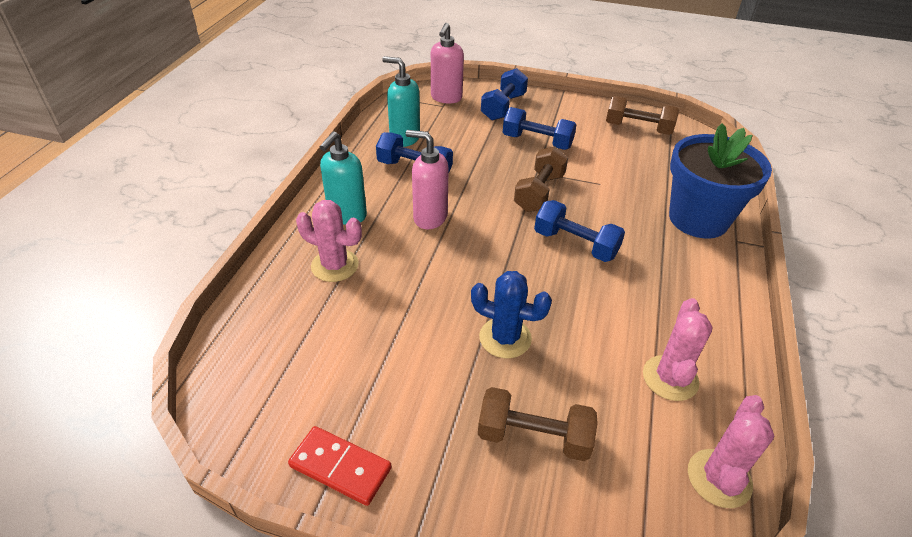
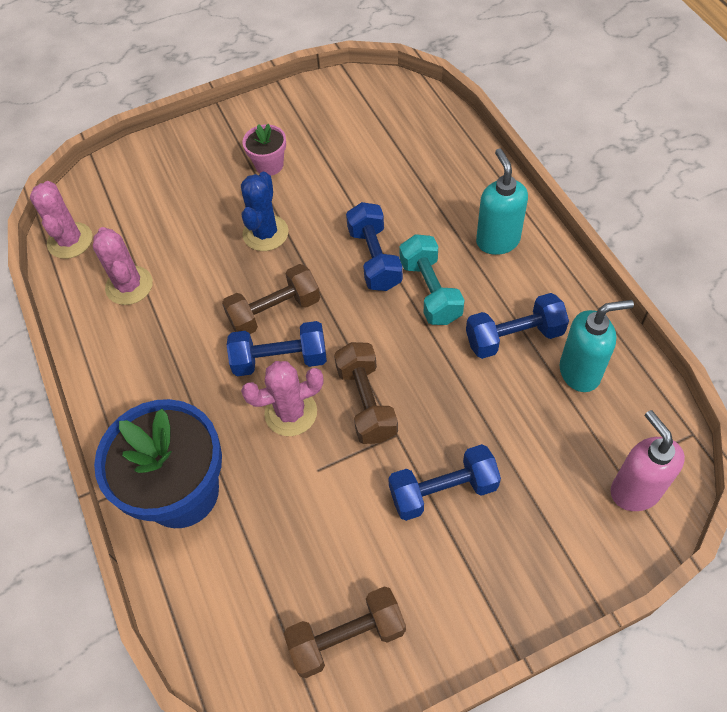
camera: 145 degrees right, 15 degrees up
red domino [288,426,392,506] -> none
pink cactus [296,200,362,282] -> pink cactus moved to [241,361,323,436]
pink soap dispenser [406,130,449,229] -> turquoise dumbbell [399,234,465,325]
blue cactus [471,271,552,358] -> blue cactus turned 60 degrees counterclockwise [241,172,289,251]
brown dumbbell [478,387,598,461] -> brown dumbbell moved to [222,264,320,334]
blue dumbbell [481,68,528,121] -> blue dumbbell moved to [346,202,403,291]
none -> pink flower pot [243,124,286,176]

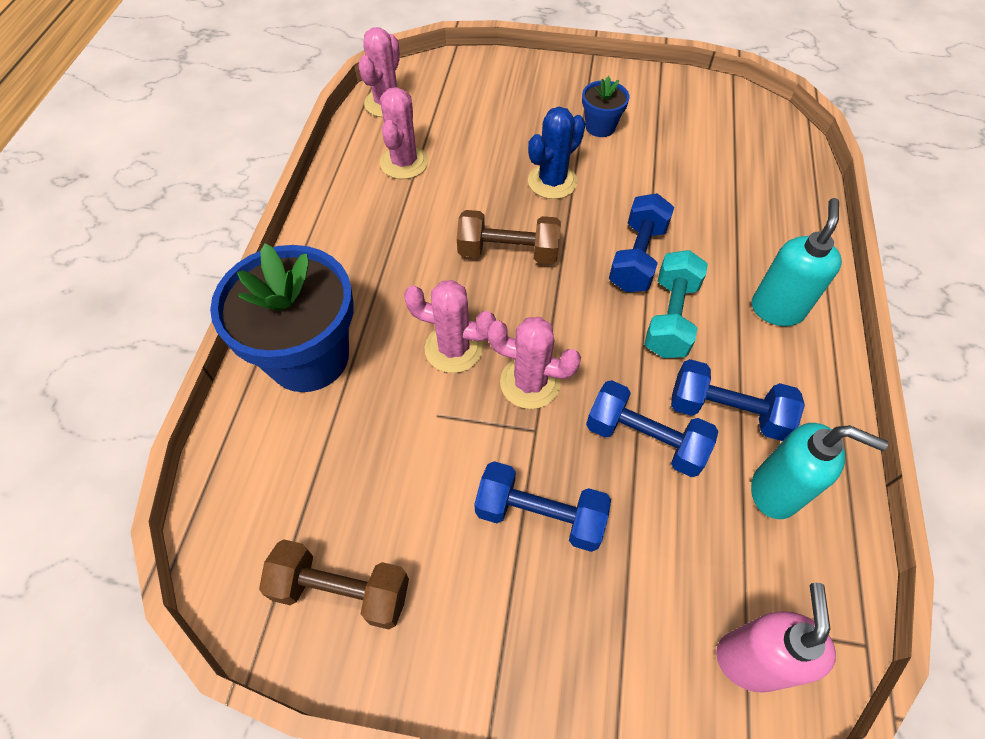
camera: 30 degrees right, 0 degrees up
blue dumbbell [227,321,327,376] -> blue dumbbell moved to [586,380,719,477]
pink flower pot [243,124,286,176] -> blue flower pot [582,76,630,137]
brown dumbbell [334,342,398,444] -> pink cactus [487,317,581,409]

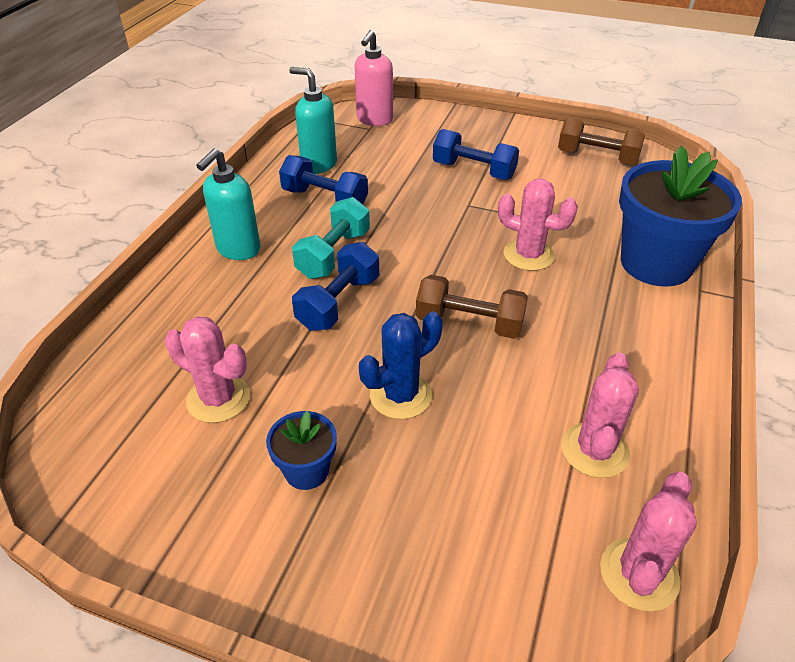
camera: 170 degrees left, 15 degrees down
pink cactus [487,317,581,409] -> pink cactus moved to [165,317,250,423]
blue dumbbell [586,380,719,477] -> none

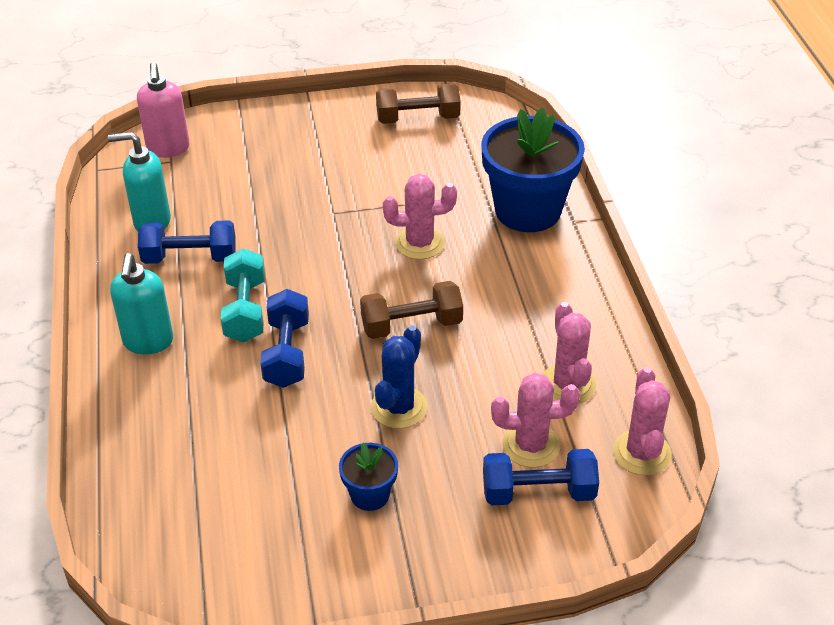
camera: 30 degrees left, 0 degrees up
pink cactus [165,317,250,423] -> pink cactus moved to [491,373,580,468]
blue dumbbell [433,129,519,180] -> blue dumbbell moved to [483,449,599,505]

